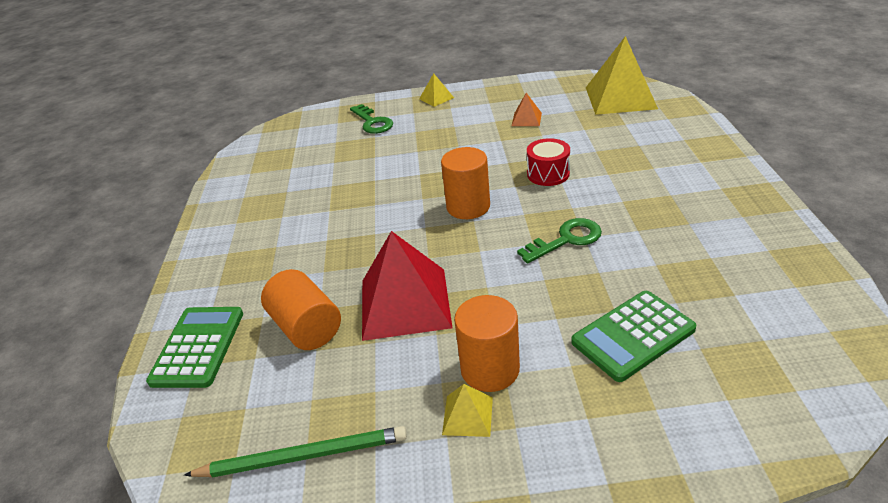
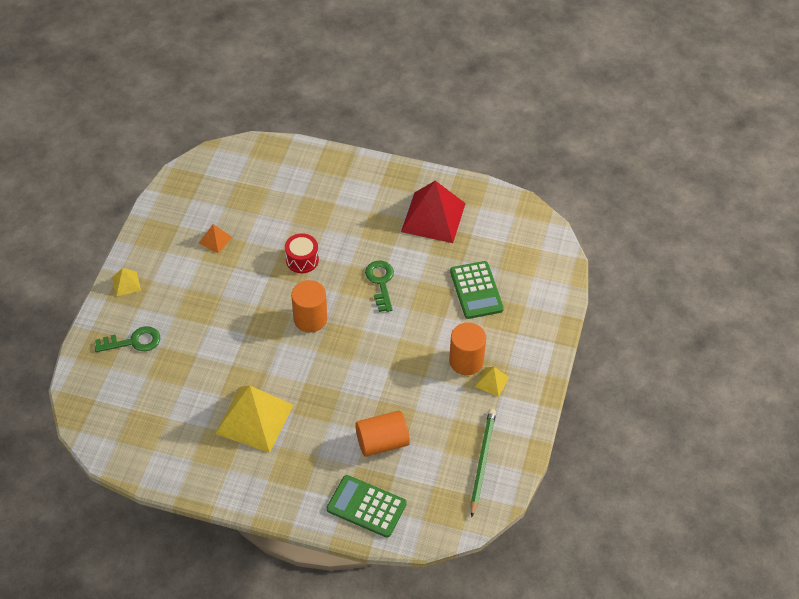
camera: 75 degrees left, 15 degrees up
red pyramid [362,231,452,341] -> red pyramid moved to [401,181,466,243]
yellow pyramid [586,36,658,115] -> yellow pyramid moved to [215,386,294,453]

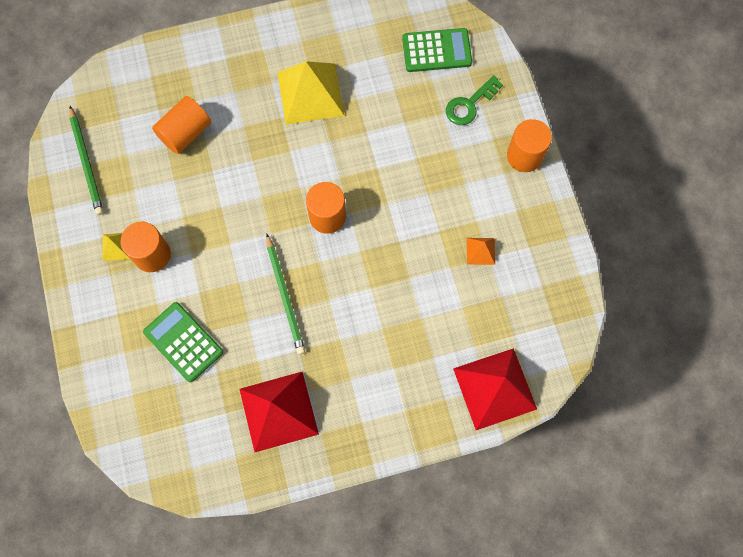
camera: 150 degrees right, 20 degrees up
yellow pyramid [112,268,141,297] -> orange cylinder [507,119,552,172]
red drum [285,233,319,273] -> none
green calculator [327,475,407,538] -> green calculator moved to [402,28,472,72]
green key [365,261,394,312] -> green pencil [266,234,305,355]
none -> red pyramid [453,348,537,430]

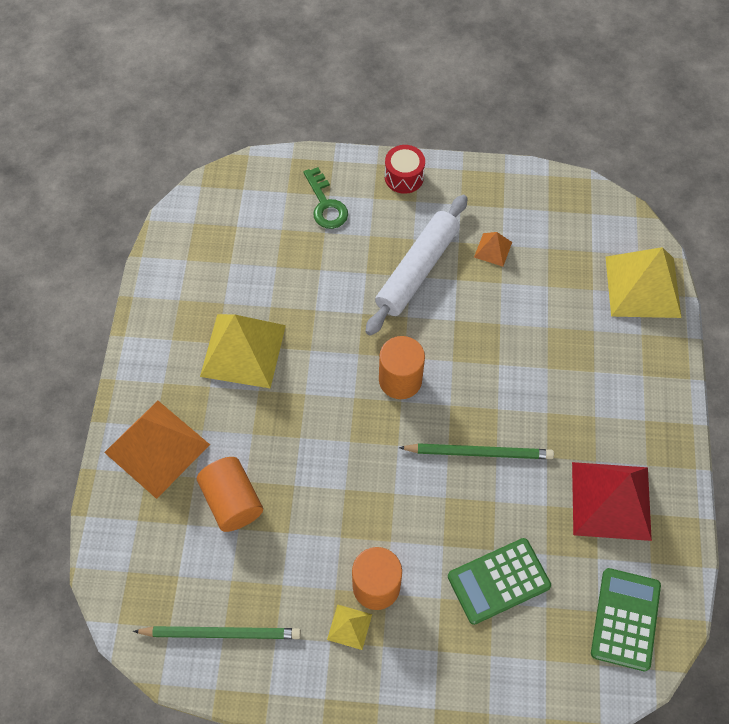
camera: 70 degrees left, 10 degrees down
green calculator [402,28,472,72] -> green calculator moved to [591,568,661,671]
red pyramid [453,348,537,430] -> yellow pyramid [606,247,682,318]
orange cylinder [507,119,552,172] -> red drum [385,145,425,194]
none -> orange pyramid [104,401,210,499]
none -> white rolling pin [365,195,468,336]

